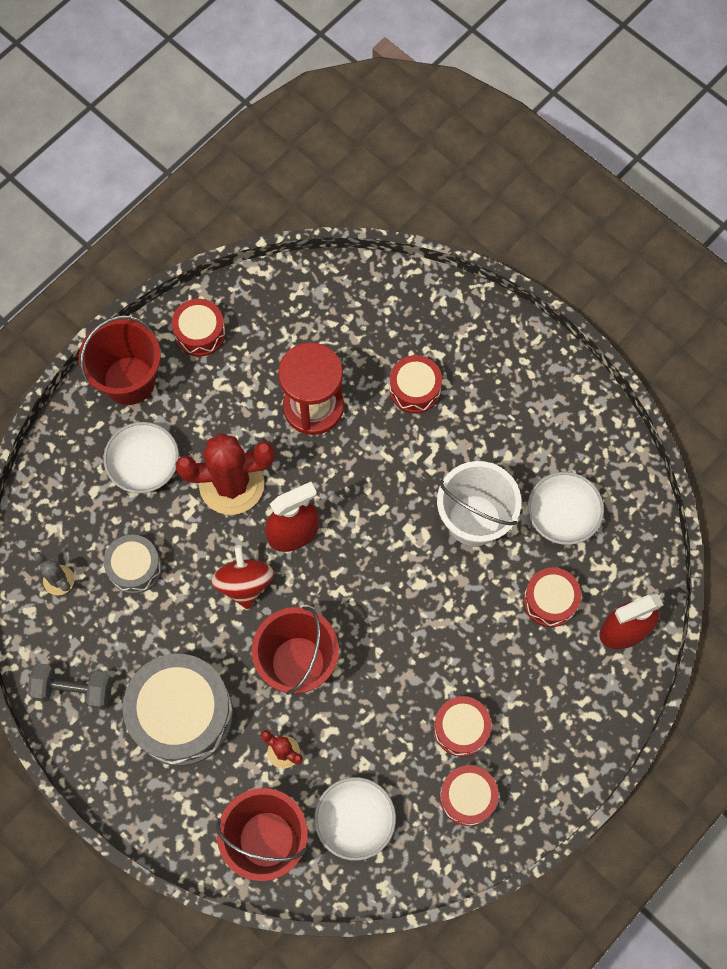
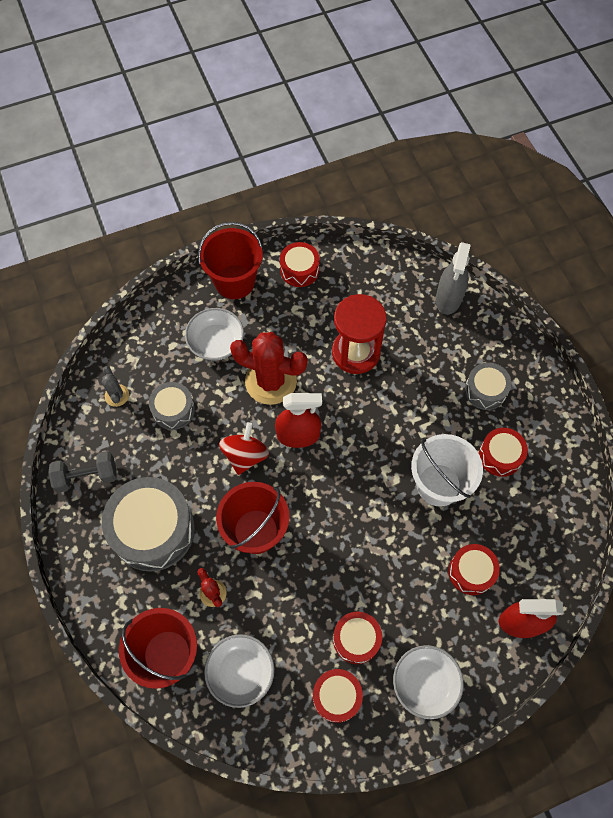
camera: 25 degrees right, 5 degrees down
grey dumbbell [28,663,112,710] -> grey dumbbell turned 45 degrees counterclockwise [48,451,117,493]
red drum [389,355,442,413] -> red drum moved to [479,428,528,477]
white bowl [528,472,604,545] -> white bowl moved to [393,645,464,719]
none -> grey spray bottle [436,242,471,314]
none -> grey drum [465,362,512,410]

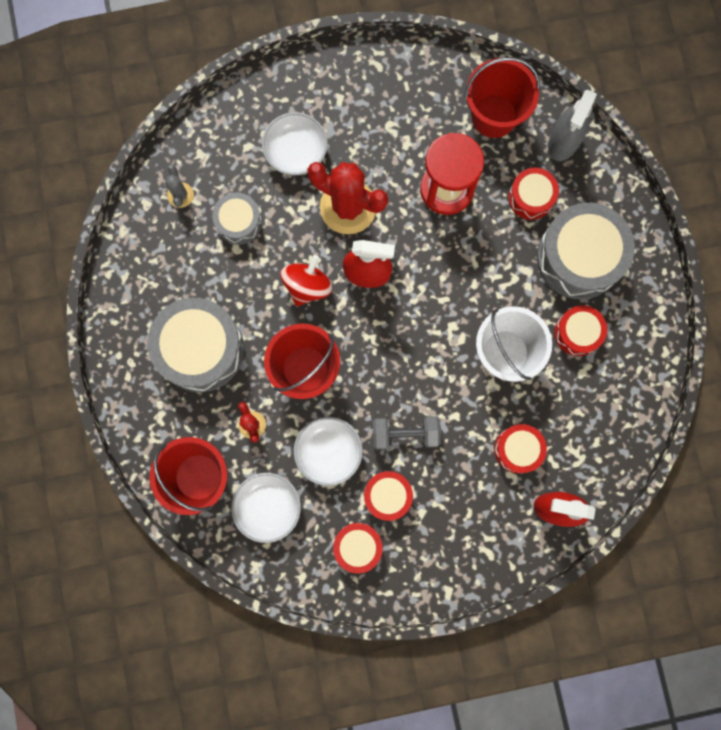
camera: 10 degrees right, 15 degrees up
grey dumbbell [48,451,117,493] -> grey dumbbell moved to [372,416,441,450]
red bucket [198,222,263,299] -> red bucket moved to [465,57,540,138]
red drum [280,242,320,287] -> red drum moved to [508,168,559,220]
white bowl [393,645,464,719] -> white bowl moved to [294,417,363,486]
grey drum [465,362,512,410] -> grey drum [537,203,635,299], size x1.85

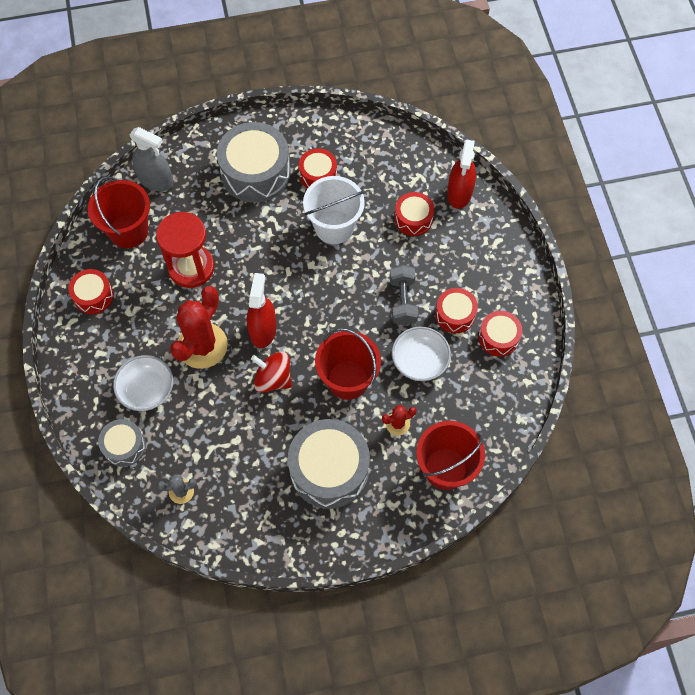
camera: 90 degrees left, 15 degrees down
grey drum [212,193,262,245] -> grey drum moved to [98,419,146,467]
white bowl [231,473,301,543] -> none
red drum [508,168,559,220] -> red drum moved to [68,269,114,314]

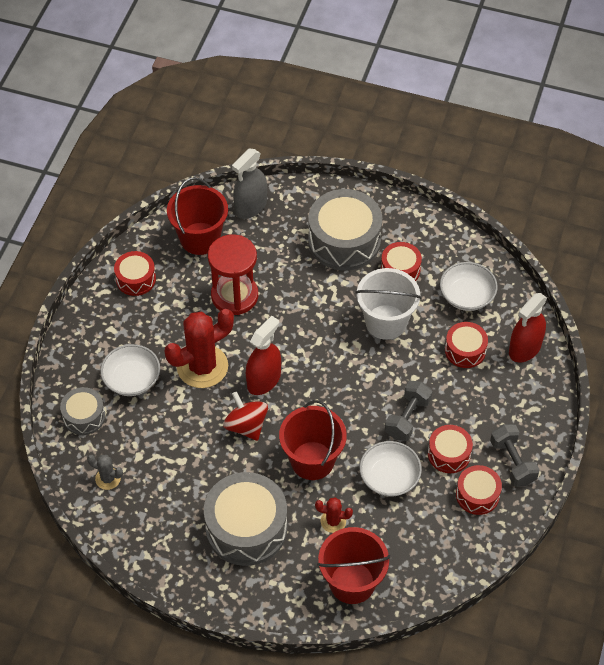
camera: 30 degrees right, 10 degrees down
grey spray bottle [130,127,173,191] -> grey spray bottle turned 75 degrees clockwise [232,149,267,219]
none -> white bowl [440,262,498,311]
none -> grey dumbbell [490,424,540,487]

